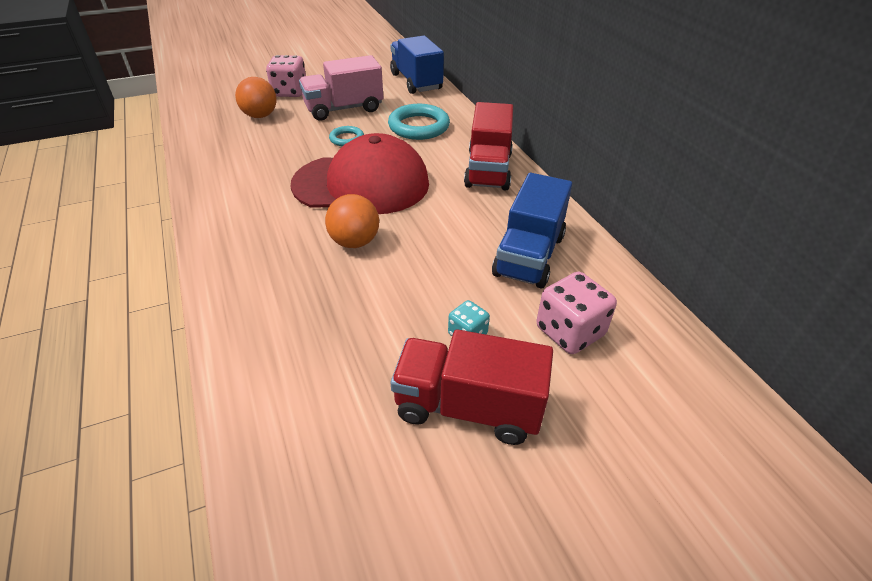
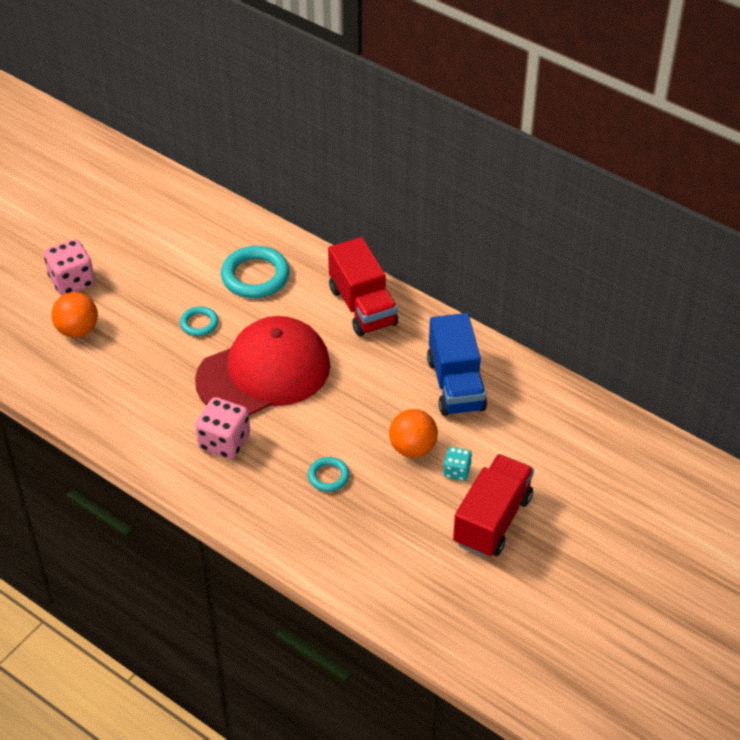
camera: 30 degrees left, 5 degrees up
pink truck [299,55,383,121] -> none
orange ball [325,194,379,248] -> orange ball moved to [389,409,438,458]
blue truck [390,36,444,94] -> none
red truck [391,329,553,445] -> red truck turned 135 degrees clockwise [453,454,534,558]
pink dice [536,272,617,354] -> pink dice moved to [195,397,250,459]
none -> turquoise ring [308,457,349,492]

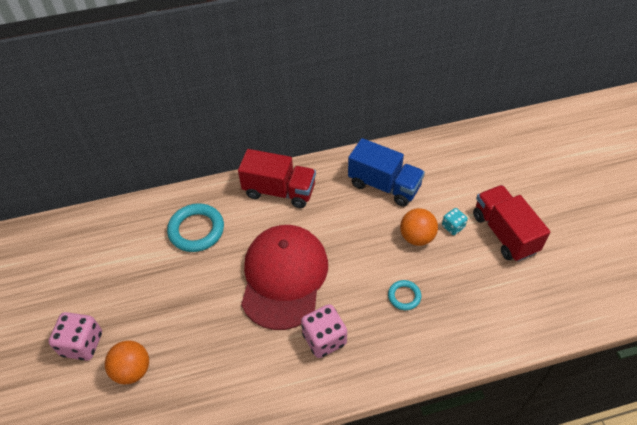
camera: 50 degrees left, 5 degrees up
turquoise ring [180,306,218,336] -> none

